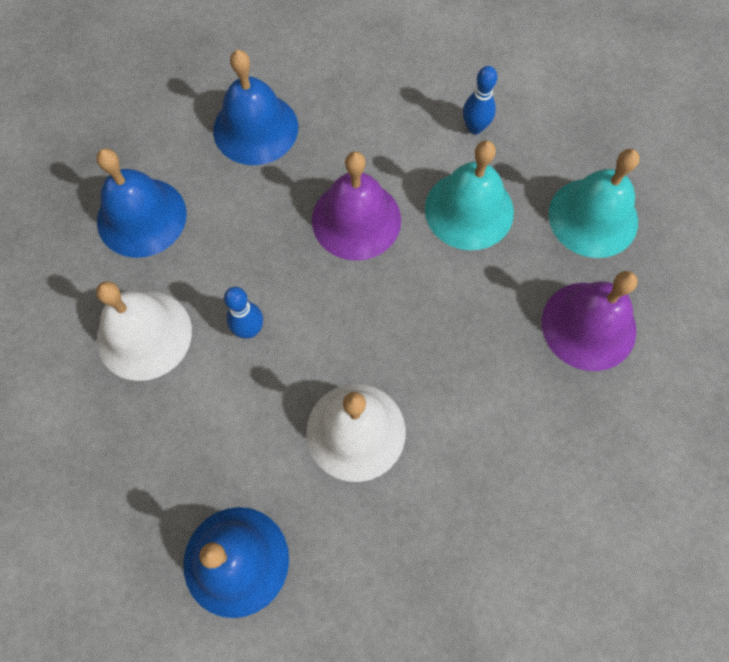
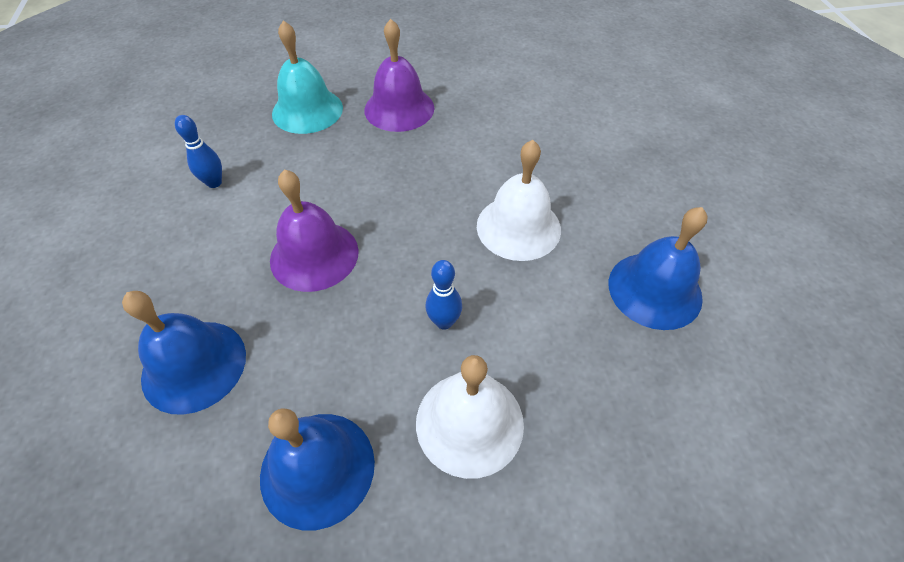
camera: 100 degrees left, 15 degrees down
turquoise bell [425,141,514,250] -> none

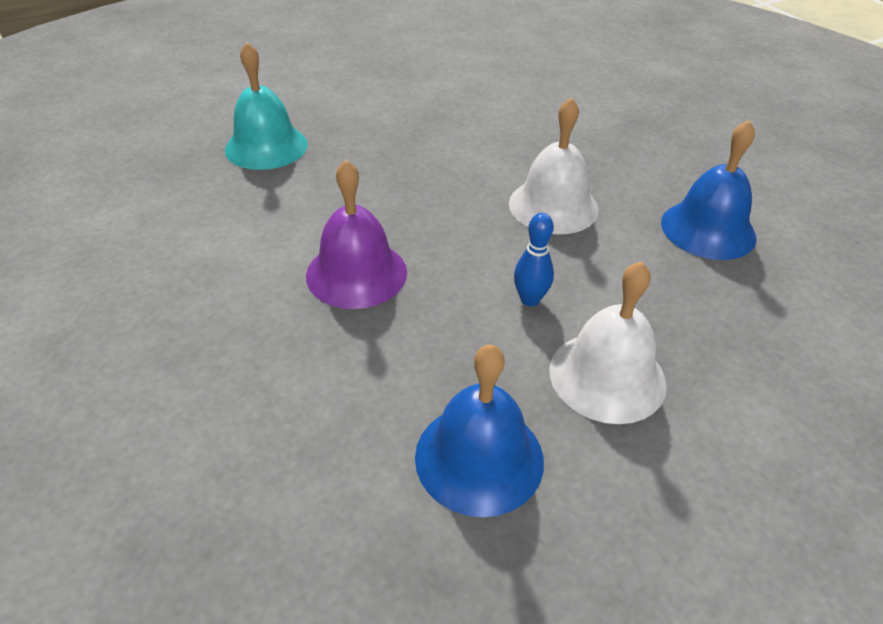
camera: 20 degrees left, 10 degrees down
blue bell [122,291,246,415] -> none
blue bowling pin [175,115,222,188] -> none
purple bell [364,19,434,132] -> none

